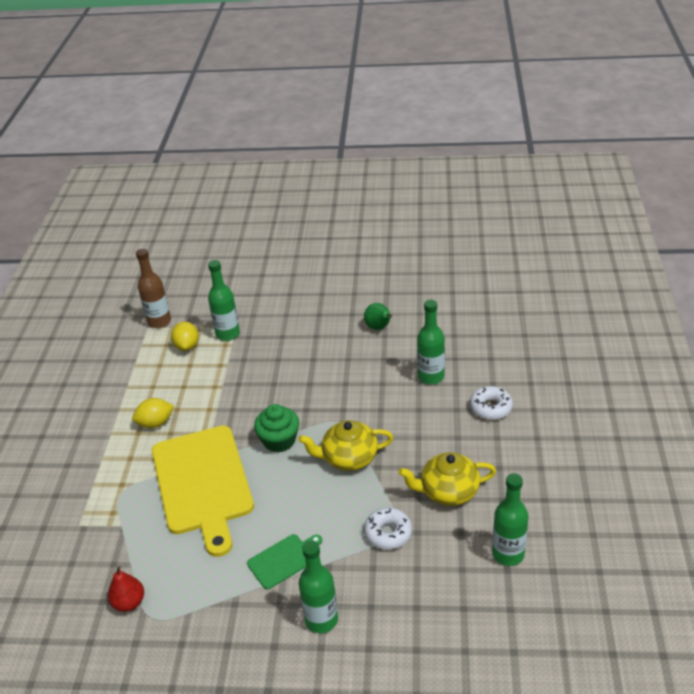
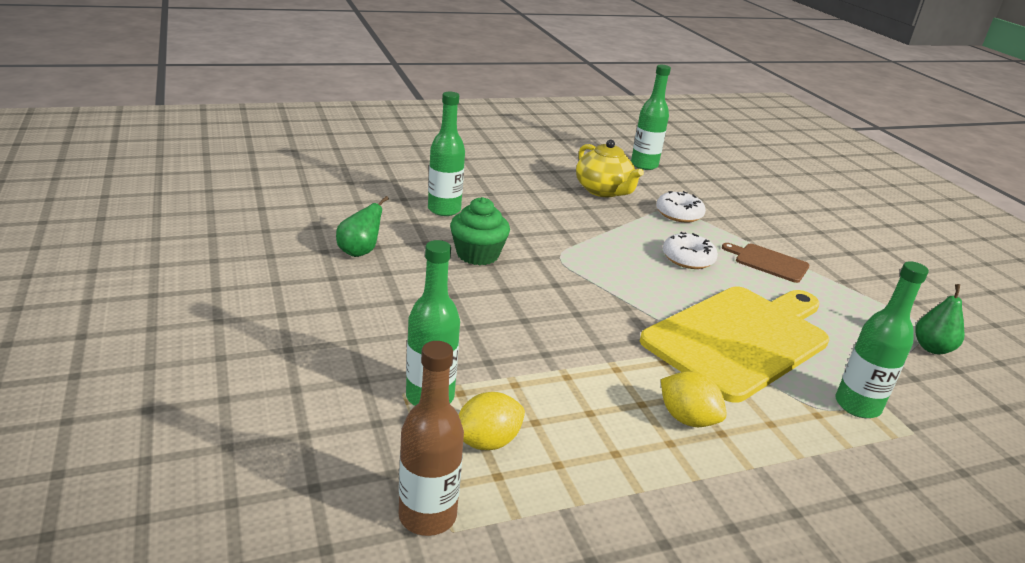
camera: 120 degrees left, 10 degrees down
red pear [108,566,144,612] -> green pear [915,284,965,354]
green cutting board [247,534,322,589] -> brown cutting board [722,243,809,283]
green cupcake [254,404,299,453] -> green cupcake moved to [450,197,510,265]
yellow teapot [298,420,393,471] -> none
green bottle [299,540,338,633] -> green bottle moved to [836,261,929,418]
white donut [470,386,513,420] -> white donut moved to [663,232,718,269]

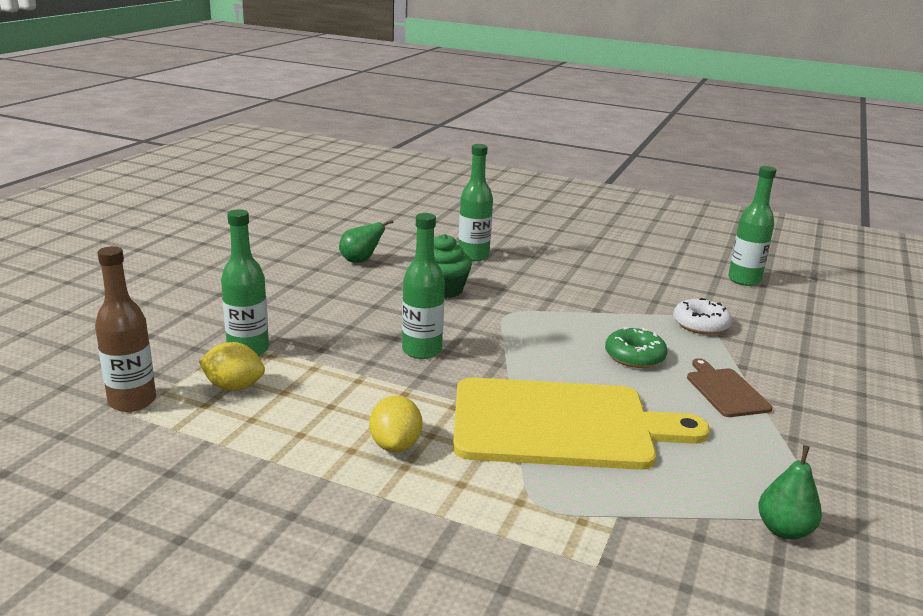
camera: 45 degrees right, 5 degrees down
yellow teapot [576,140,644,197] -> none
white donut [663,232,718,269] -> green donut [605,327,668,368]
green bottle [836,261,929,418] -> green bottle moved to [402,213,445,359]

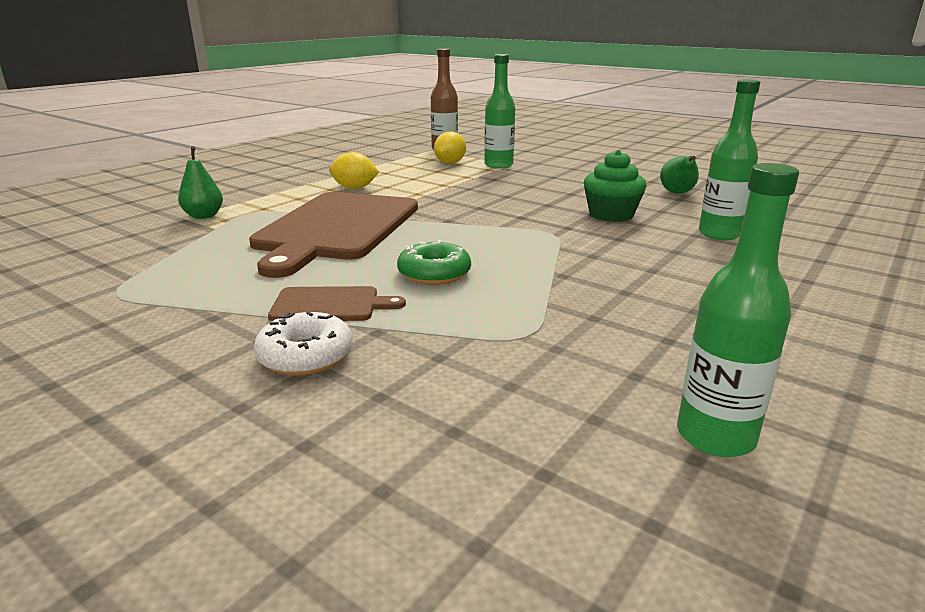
camera: 105 degrees right, 0 degrees up
green bottle [402,213,445,359] -> none
yellow cutting board [453,377,710,470] -> brown cutting board [249,192,418,278]
white donut [673,298,732,335] -> white donut moved to [254,311,353,376]
green pear [758,445,822,540] -> green pear moved to [178,146,223,219]

